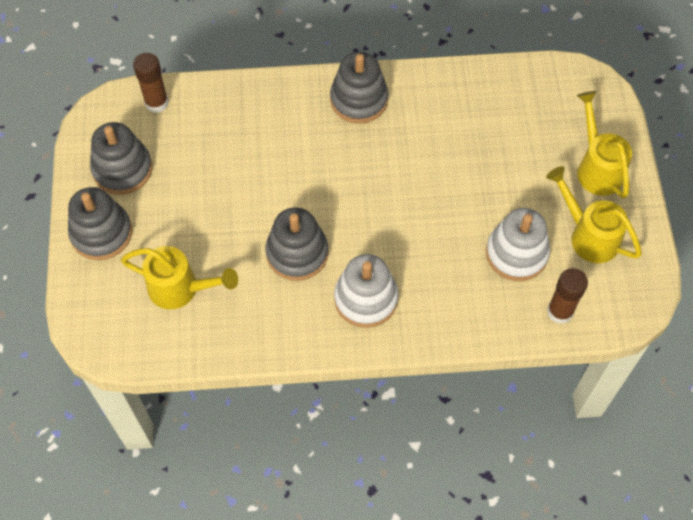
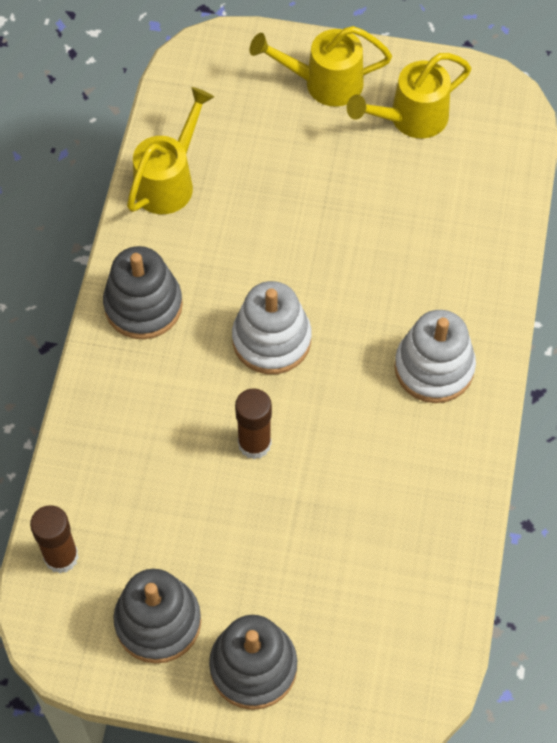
camera: 75 degrees left, 0 degrees up
yellow watering can [121,246,238,309] -> yellow watering can moved to [127,87,214,214]
grey stacking toy [266,208,328,281] -> none
white stacking toy [486,208,550,281] -> white stacking toy moved to [232,281,312,374]
brown glue stick [547,268,588,324] -> brown glue stick moved to [235,388,272,459]

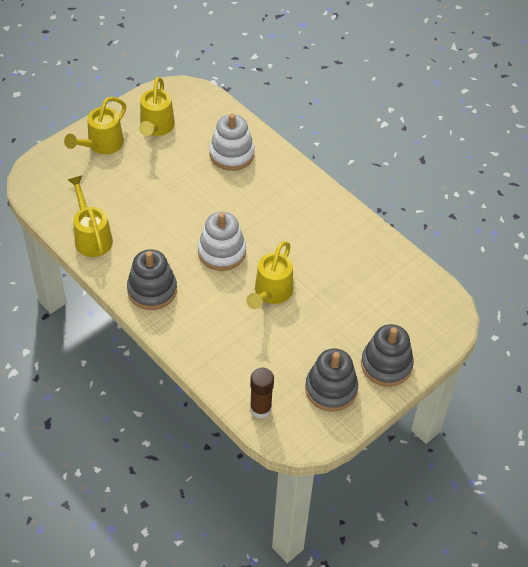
camera: 55 degrees left, 10 degrees down
brown glue stick [235,388,272,459] -> yellow watering can [246,241,293,309]
white stacking toy [394,310,476,403] -> white stacking toy moved to [209,113,255,171]

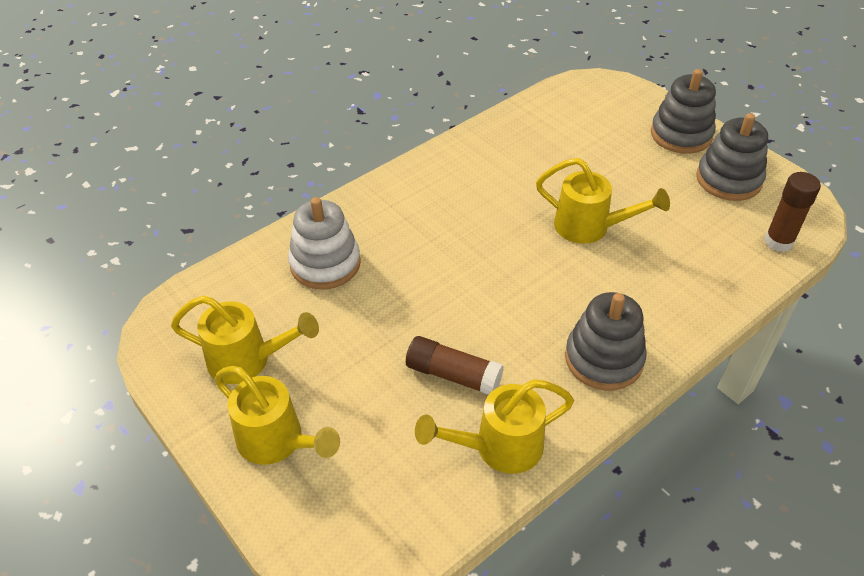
camera: 85 degrees left, 5 degrees down
white stacking toy [198,212,246,271] -> none
none -> brown glue stick [406,336,504,395]

